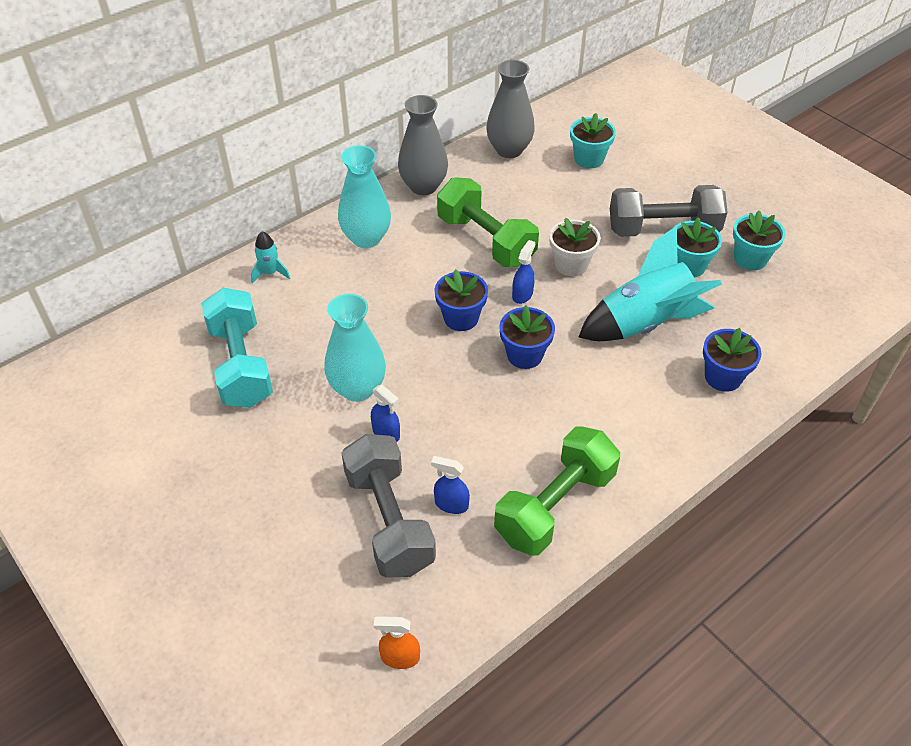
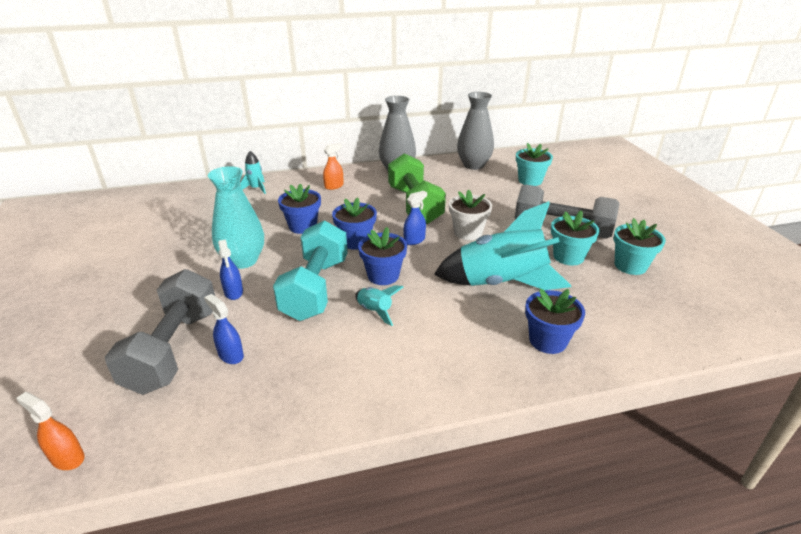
camera: 25 degrees right, 15 degrees down
turquoise dumbbell [201,288,273,408] -> turquoise dumbbell moved to [273,220,348,321]
turquoise vase [338,145,391,248] -> orange spray bottle [323,143,344,190]
green dumbbell [494,426,620,556] -> none
none -> blue flower pot [278,184,321,234]
none -> turquoise rocket [355,285,403,326]

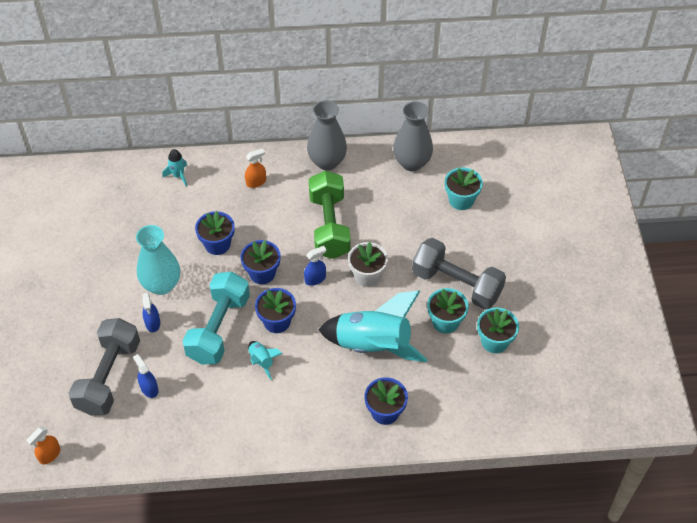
camera: 10 degrees right, 20 degrees up
orange spray bottle [16,392,85,470] -> orange spray bottle turned 90 degrees counterclockwise [26,426,60,464]

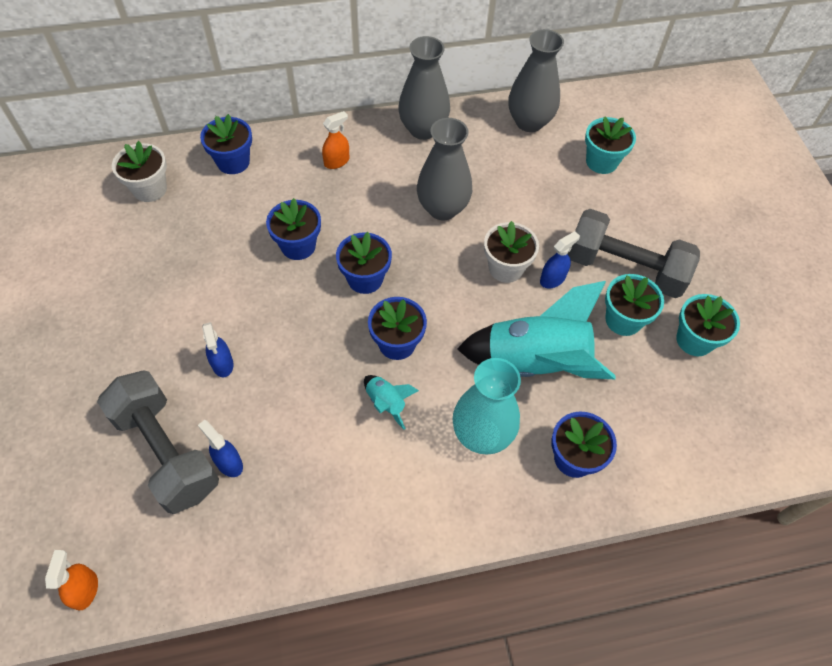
camera: 10 degrees left, 5 degrees up
orange spray bottle [26,426,60,464] -> orange spray bottle turned 150 degrees clockwise [45,550,98,611]
grey dumbbell [68,318,140,416] -> grey dumbbell turned 45 degrees counterclockwise [97,371,219,514]
turquoise vase [136,225,180,295] -> turquoise vase moved to [453,358,521,455]
turquoise rocket [163,149,187,187] -> blue flower pot [200,114,252,174]
turquoise dumbbell [182,272,250,364] -> none
blue spray bottle [304,246,326,286] -> blue spray bottle moved to [540,231,580,289]
green dumbbell [309,171,351,259] -> grey vase [417,118,472,220]
none -> white flower pot [112,141,167,202]

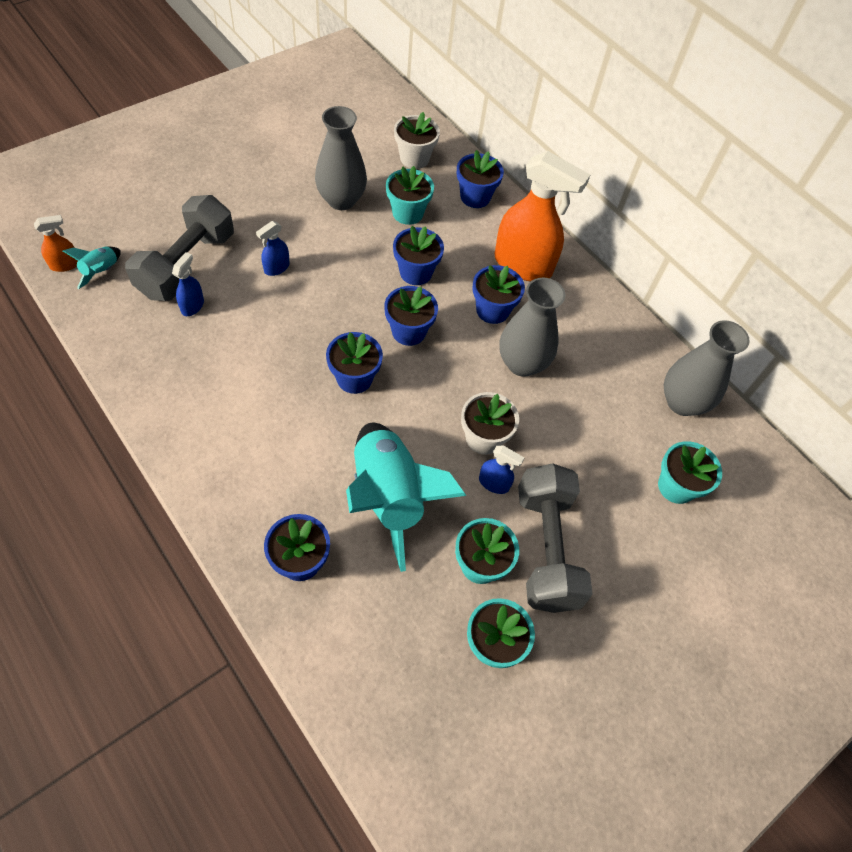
camera: 60 degrees right, 0 degrees up
orange spray bottle [322,111,349,169] -> orange spray bottle [495,151,590,282], size x2.27
turquoise rocket [364,375,419,430] -> turquoise rocket moved to [63,247,121,289]
grey vase [398,36,450,140] -> grey vase moved to [315,106,367,210]
turquoise vase [453,358,521,455] -> none
none -> turquoise flower pot [386,166,434,225]
none -> blue flower pot [473,265,525,324]

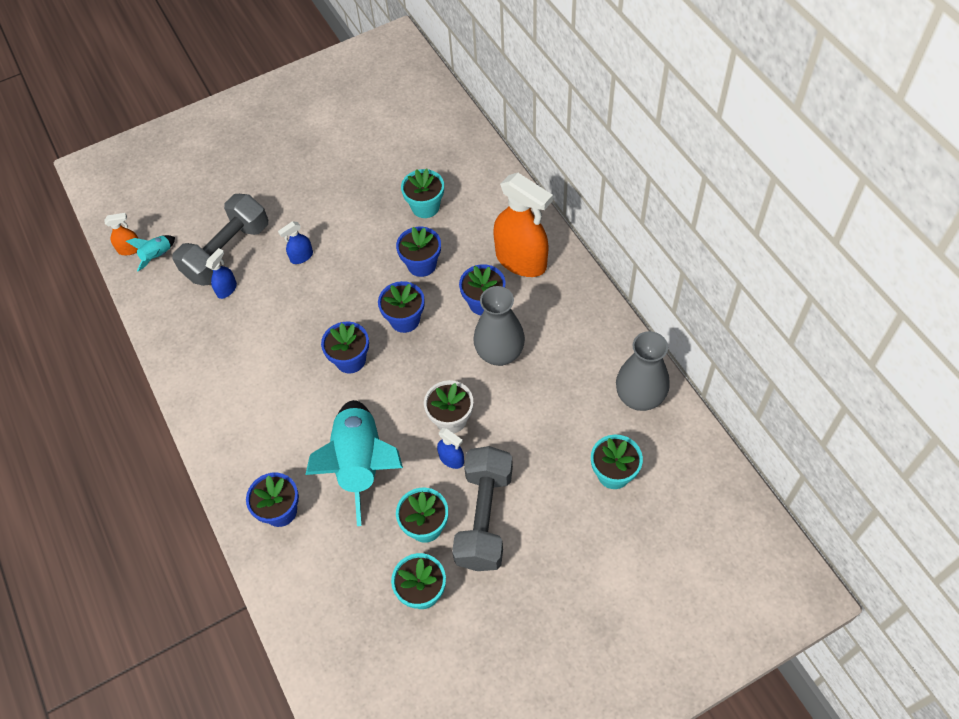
camera: 20 degrees right, 0 degrees up
grey vase [315,106,367,210] -> none
white flower pot [394,112,440,169] -> none
blue flower pot [457,150,504,208] -> none

